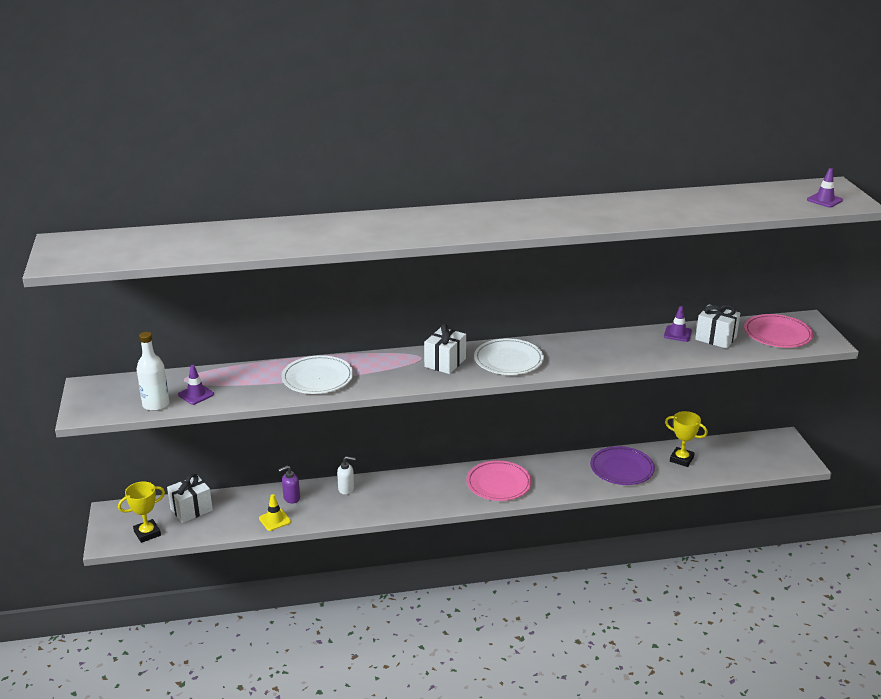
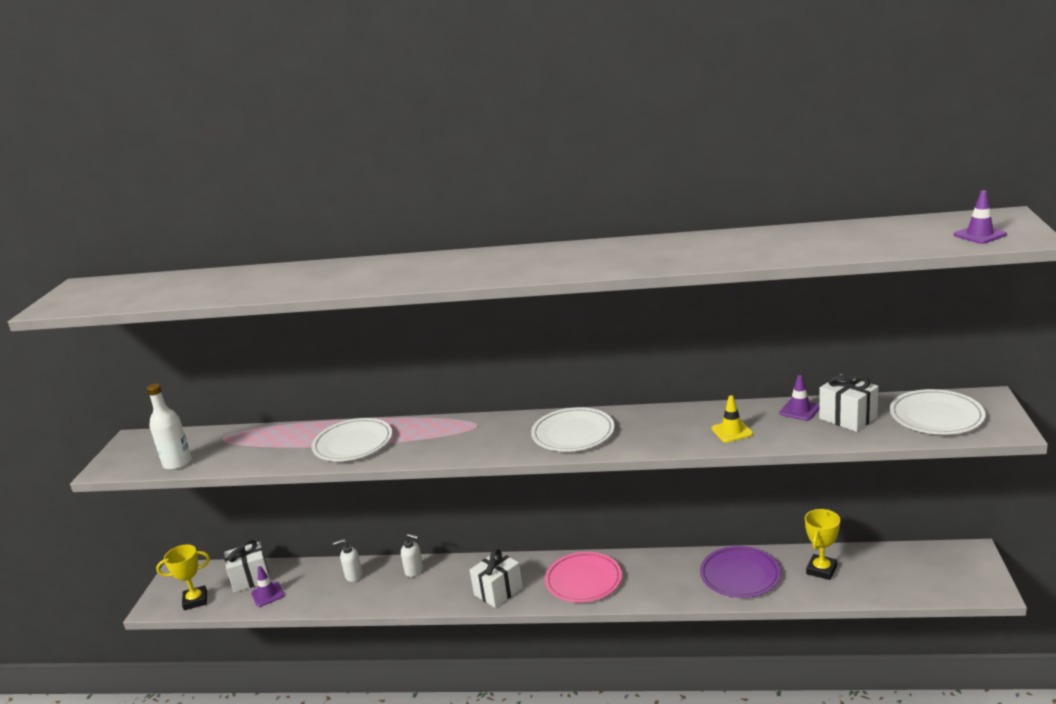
camera: 20 degrees right, 5 degrees down
purple traffic cone [178,365,214,405] -> purple traffic cone moved to [251,566,284,607]
yellow traffic cone [259,494,291,531] -> yellow traffic cone moved to [711,395,753,442]
purple soap dispenser [278,465,300,504] -> white soap dispenser [333,539,362,582]
white gift [424,324,466,374] -> white gift moved to [470,549,523,608]
yellow trophy [665,411,708,467] -> yellow trophy turned 75 degrees clockwise [805,509,840,580]
pink plate [744,314,813,348] -> white plate [890,389,986,435]

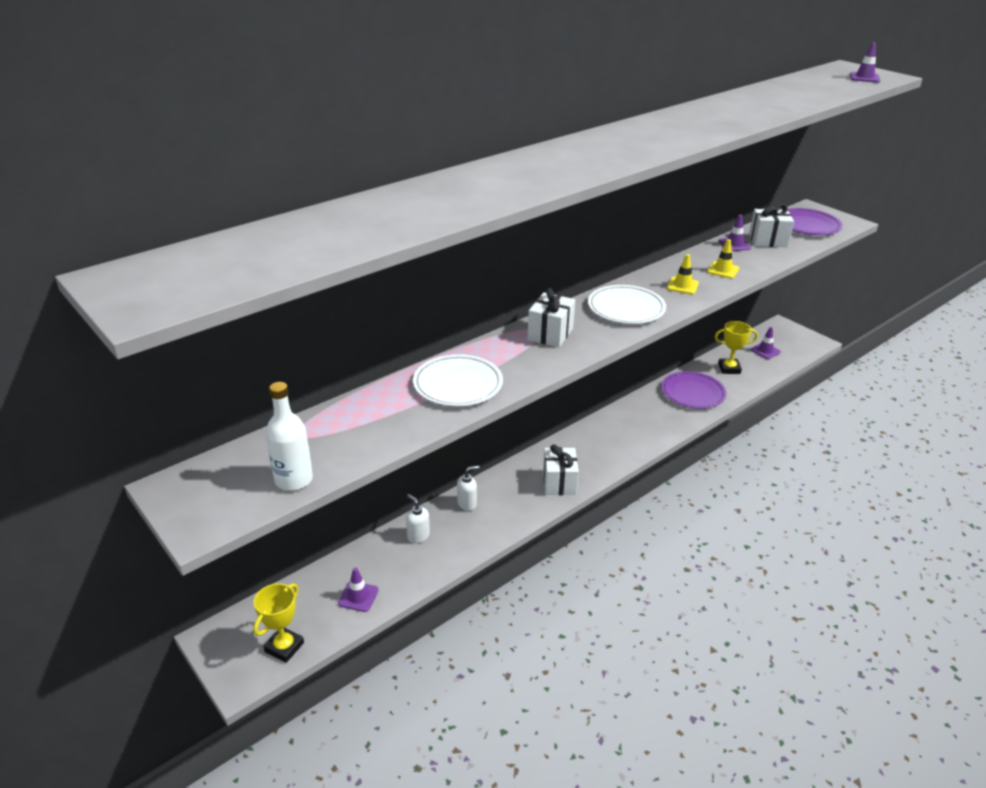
camera: 50 degrees left, 10 degrees up
white gift [224,540,270,593] -> white gift moved to [527,288,575,348]
white soap dispenser [333,539,362,582] -> white soap dispenser turned 105 degrees clockwise [406,494,430,543]
pink plate [545,552,622,603] -> none
yellow trophy [805,509,840,580] -> yellow trophy turned 75 degrees counterclockwise [715,321,758,374]
white plate [890,389,986,435] -> purple plate [788,208,843,235]
none -> yellow traffic cone [667,254,699,294]
none -> purple traffic cone [751,327,781,359]

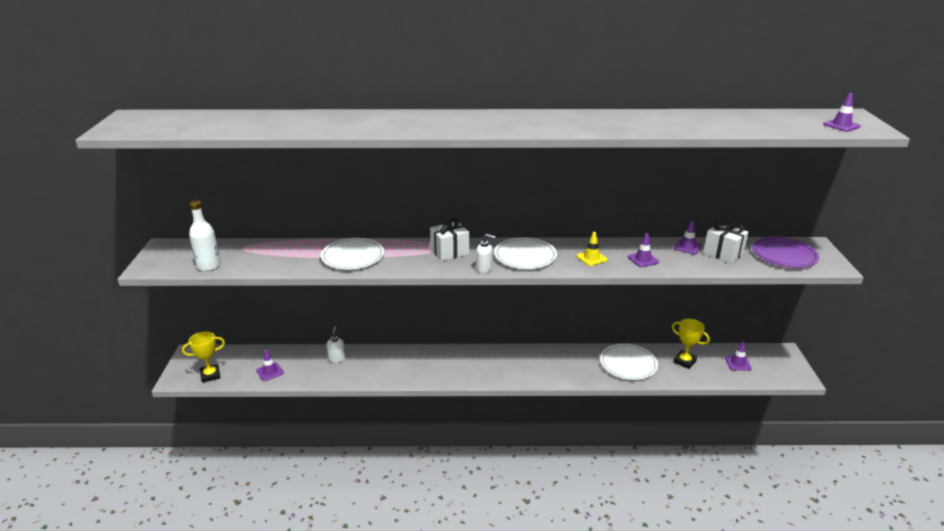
camera: 40 degrees right, 5 degrees down
white soap dispenser [457,466,479,511] -> white soap dispenser moved to [476,234,496,273]
white gift [543,445,579,495] -> none
purple plate [661,371,726,409] -> white plate [600,344,658,380]
yellow traffic cone [707,239,739,278] -> purple traffic cone [628,233,659,267]

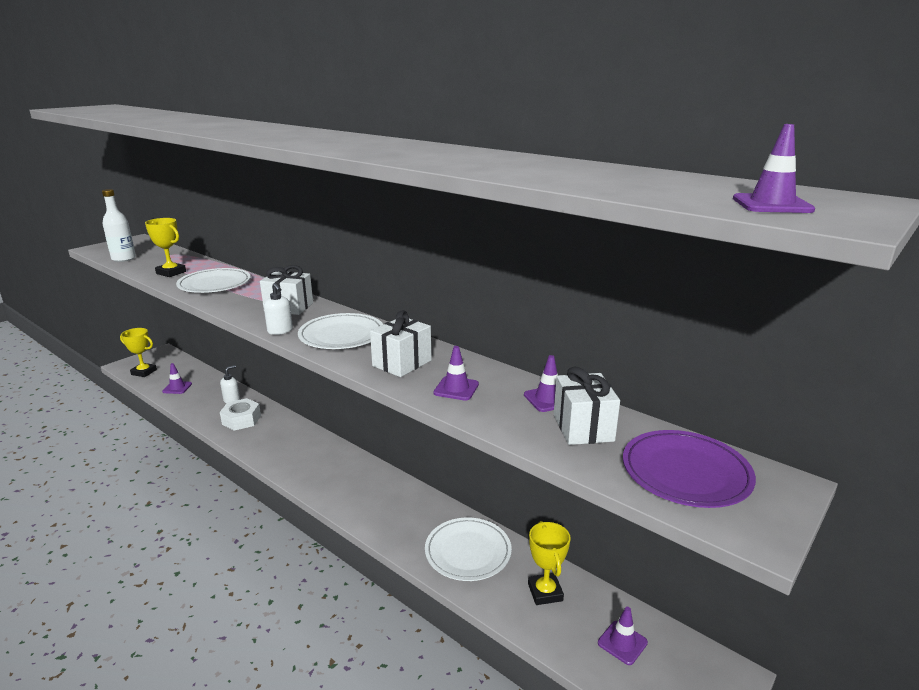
camera: 40 degrees right, 5 degrees down
yellow traffic cone [576,232,608,266] -> white gift [370,310,432,377]
none -> yellow trophy [145,218,186,277]
none -> white nut [220,398,261,431]

